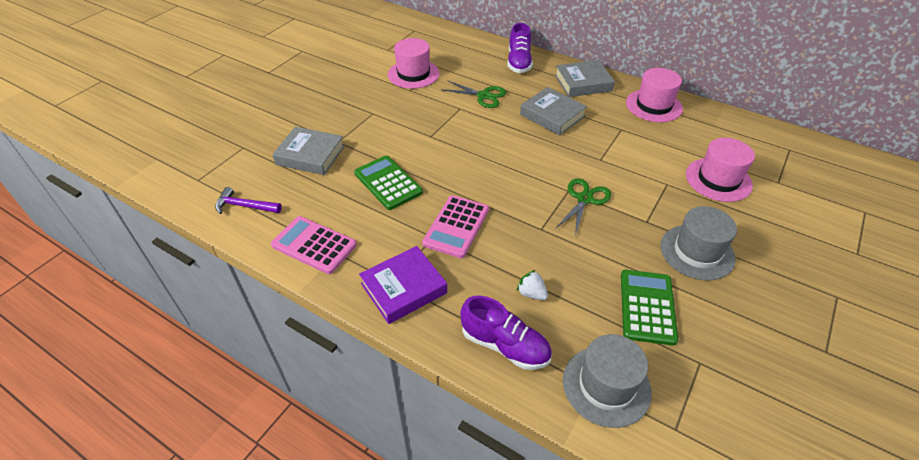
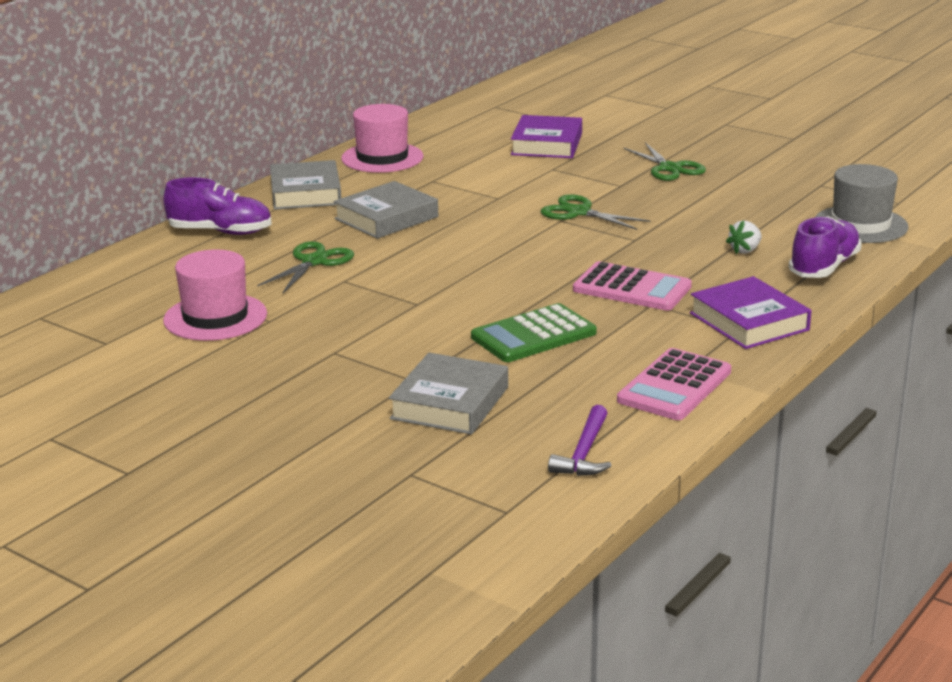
camera: 85 degrees left, 20 degrees down
green calculator [621,270,678,346] -> none
grey hat [660,206,737,280] -> green scissors [624,143,706,181]
pink hat [686,138,755,202] -> purple book [511,115,582,158]

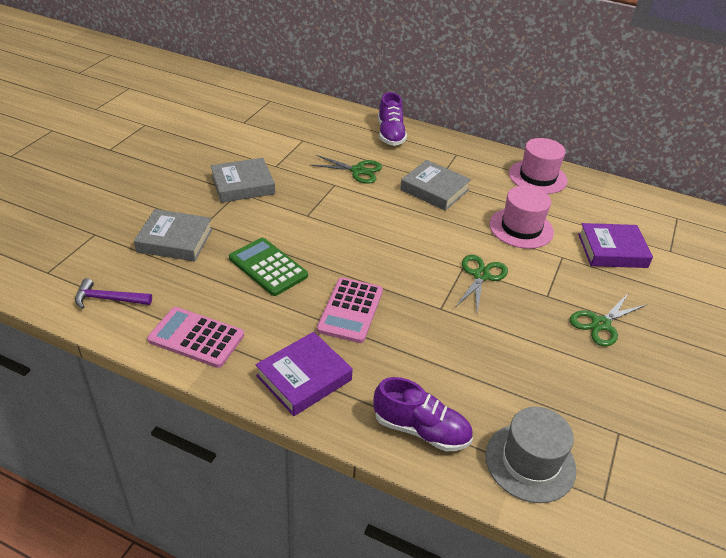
camera: 75 degrees right, 15 degrees up
pink hat [163,250,267,341] -> pink hat moved to [489,186,554,249]
grey book [270,160,341,210] -> grey book moved to [210,158,275,203]
white strawberry [726,220,762,254] -> none

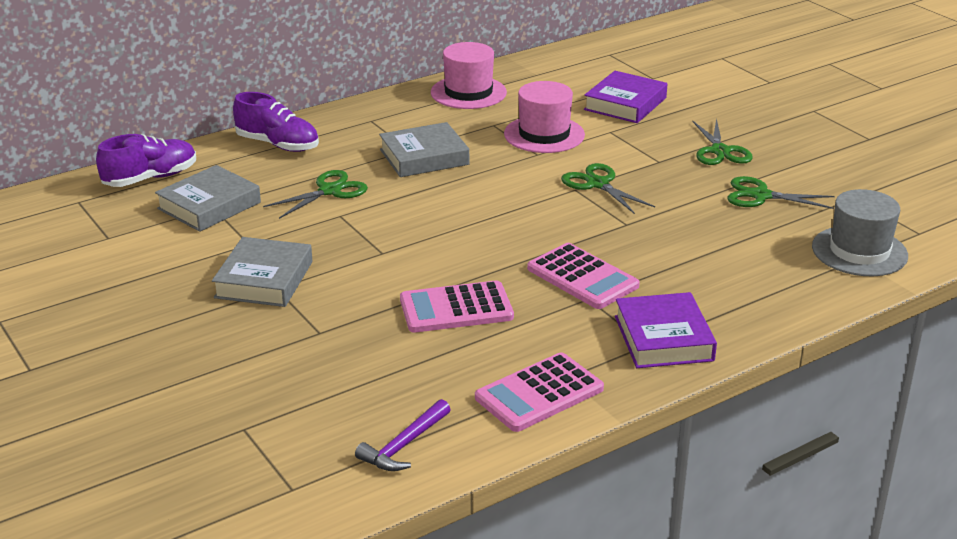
camera: 55 degrees left, 10 degrees down
grey book [134,209,213,261] -> grey book moved to [155,165,261,232]
green calculator [229,238,308,296] -> pink calculator [400,281,514,332]
purple shoe [373,377,473,451] -> purple shoe moved to [96,134,196,187]
none -> green scissors [727,176,835,209]

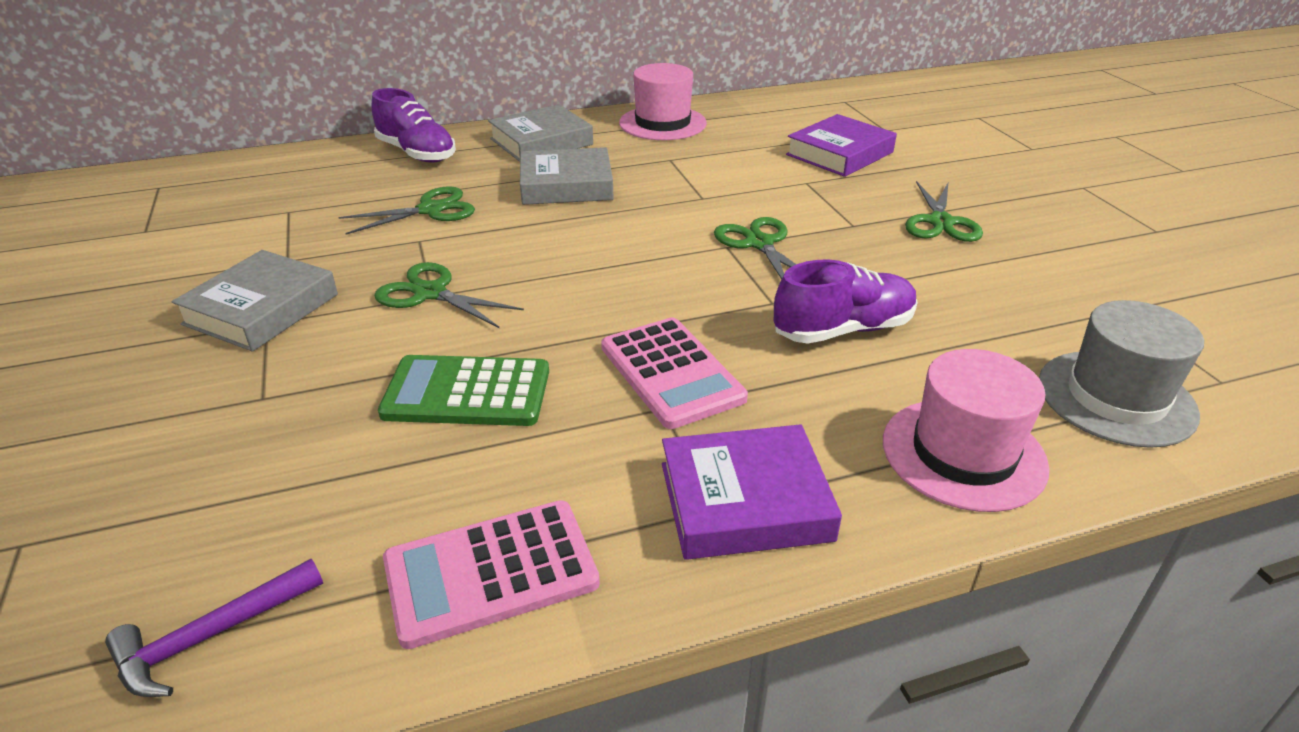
camera: 15 degrees right, 5 degrees up
purple shoe [96,134,196,187] -> purple shoe moved to [774,259,918,344]
grey book [155,165,261,232] -> grey book moved to [488,104,593,162]
pink calculator [400,281,514,332] -> green calculator [378,355,549,426]
pink hat [504,81,585,153] -> pink hat moved to [883,349,1050,512]
purple book [615,292,717,368] -> purple book turned 75 degrees clockwise [662,424,842,560]
green scissors [727,176,835,209] -> green scissors moved to [374,262,524,328]

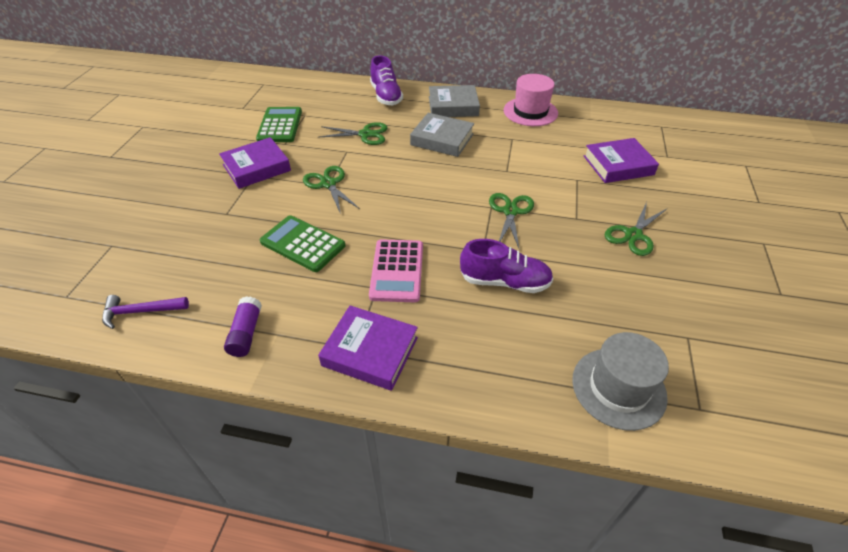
camera: 30 degrees right, 10 degrees up
grey book [172,250,338,352] -> purple book [219,137,291,189]
pink calculator [383,500,600,649] -> purple glue stick [224,296,262,357]
pink hat [883,349,1050,512] -> none
none -> green calculator [256,107,302,142]

